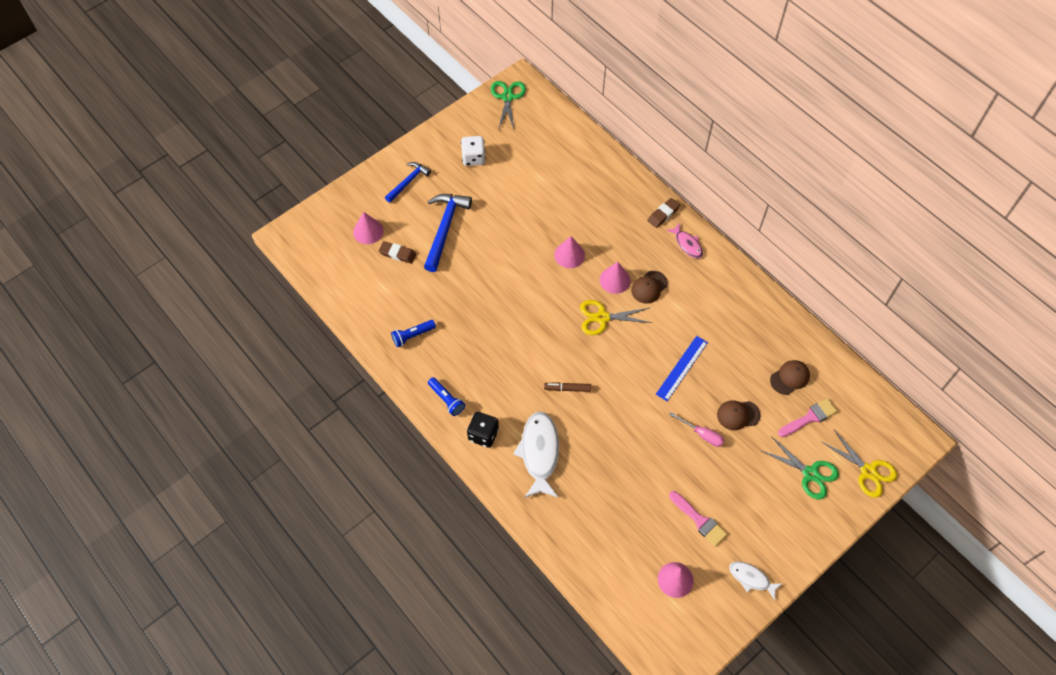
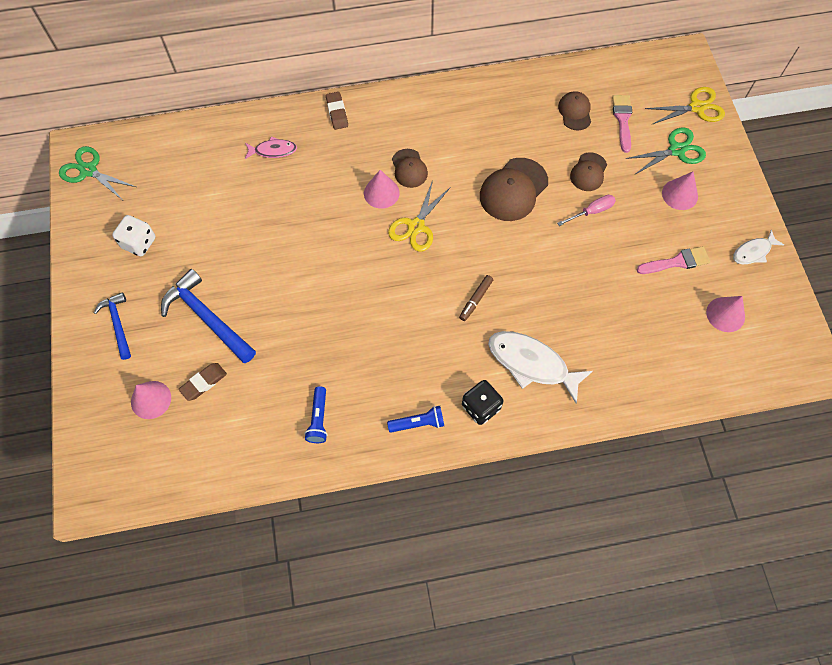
camera: 60 degrees left, 5 degrees up
pink cone [554,236,585,268] -> pink cone moved to [662,172,698,210]
blue ruler [656,336,708,401] -> brown cap [480,158,548,221]
pink fish [666,223,703,259] -> pink fish moved to [245,136,297,159]

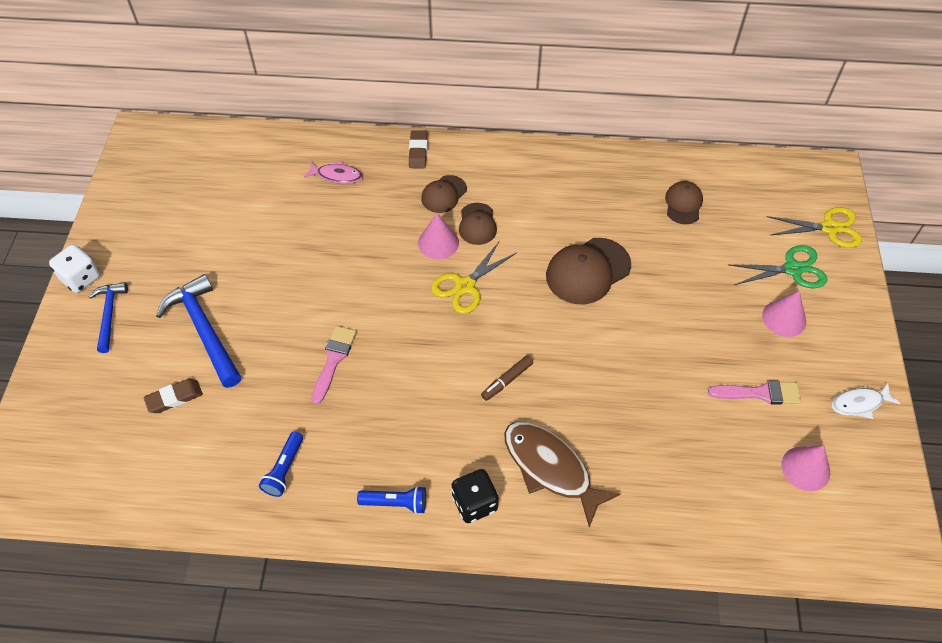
camera: 15 degrees right, 10 degrees down
green scissors [59,146,136,200] -> none
white dice [112,215,156,256] -> white dice moved to [49,244,100,293]
pink cone [131,381,171,419] -> none
white fish [488,331,593,404] -> brown fish [504,422,621,528]
pink screwdriver [557,195,616,226] -> none
brown cap [570,153,607,191] -> brown cap moved to [421,175,467,213]
pink brush [612,95,632,153] -> pink brush moved to [311,326,356,404]

